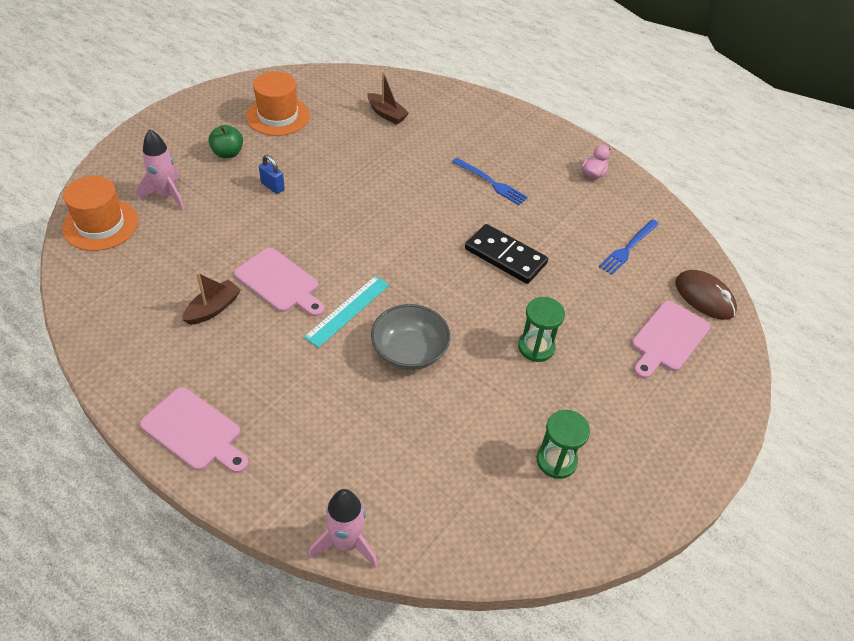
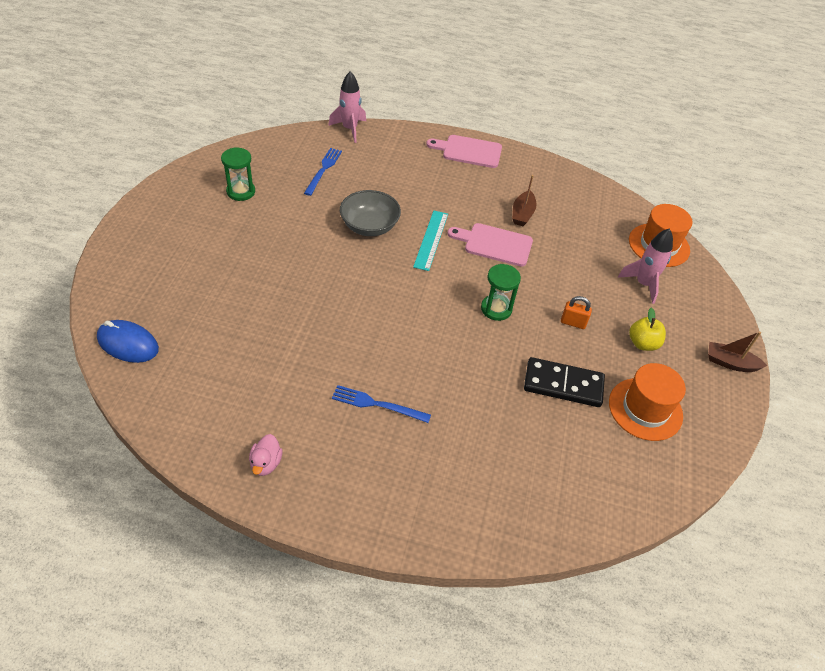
camera: 155 degrees right, 0 degrees up
green apple [209,125,243,158] -> yellow apple [629,307,666,351]
blue padlock [259,155,285,194] -> orange padlock [561,296,592,329]
brown boat [367,71,409,125] -> brown boat moved to [708,331,767,372]
black domino [465,224,548,284] -> black domino moved to [524,357,605,407]
green hourglass [518,297,565,362] -> green hourglass moved to [481,264,521,321]
blue fork [599,219,659,275] -> blue fork moved to [304,148,342,196]
pink cutting board [631,301,710,379] -> none
brown mouse [675,270,737,320] -> blue mouse [97,320,159,363]

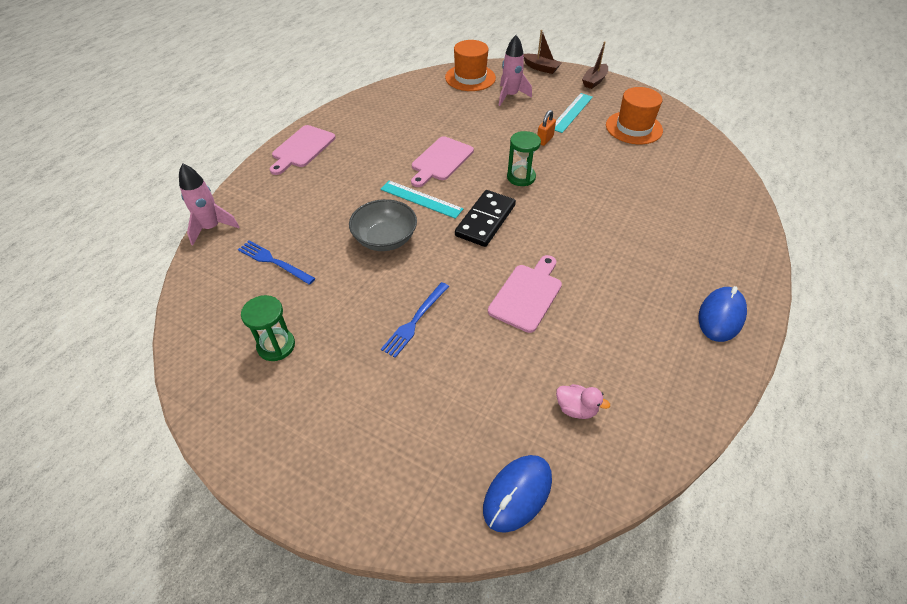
camera: 70 degrees left, 0 degrees up
pink duck [249,434,283,476] -> pink duck moved to [556,384,610,419]
blue fork [332,385,431,423] -> blue fork moved to [381,282,449,358]
brown boat [512,175,537,226] -> brown boat moved to [523,30,561,74]
black domino [524,357,605,407] -> black domino moved to [455,190,516,247]
yellow apple [629,307,666,351] -> turquoise ruler [555,93,593,133]
none -> pink cutting board [488,255,562,333]
none -> blue mouse [698,286,747,342]

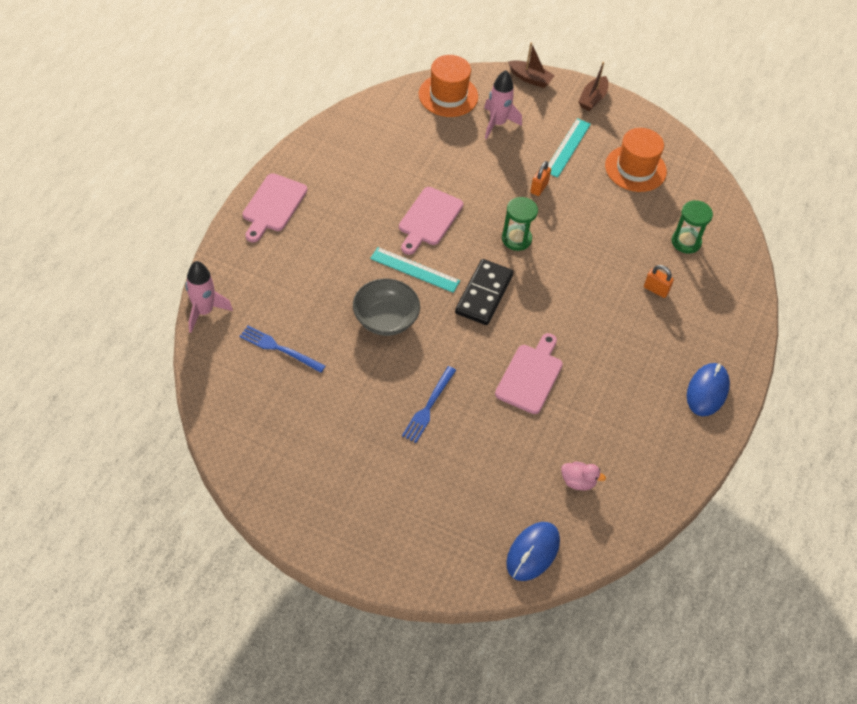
camera: 10 degrees left, 5 degrees up
green hourglass [241,295,295,361] -> green hourglass moved to [672,200,713,254]
none -> orange padlock [644,265,674,298]

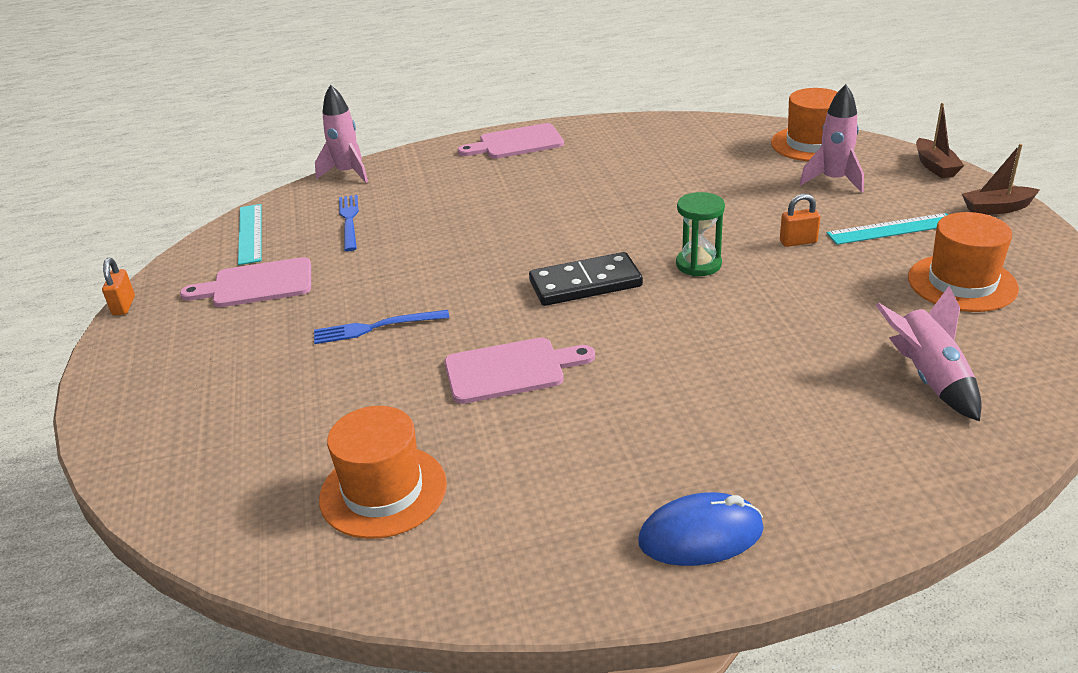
camera: 60 degrees right, 20 degrees down
grey bowl [353,279,420,336] -> none
turquoise ruler [370,247,460,293] -> turquoise ruler moved to [238,204,262,265]
pink cutting board [399,187,463,255] -> pink cutting board moved to [180,257,311,307]
blue mouse [506,522,560,581] -> none
pink duck [561,461,606,490] -> orange hat [319,406,447,539]
orange padlock [644,265,674,298] -> orange padlock moved to [102,258,135,316]
green hourglass [672,200,713,254] -> pink rocket [876,286,982,421]

